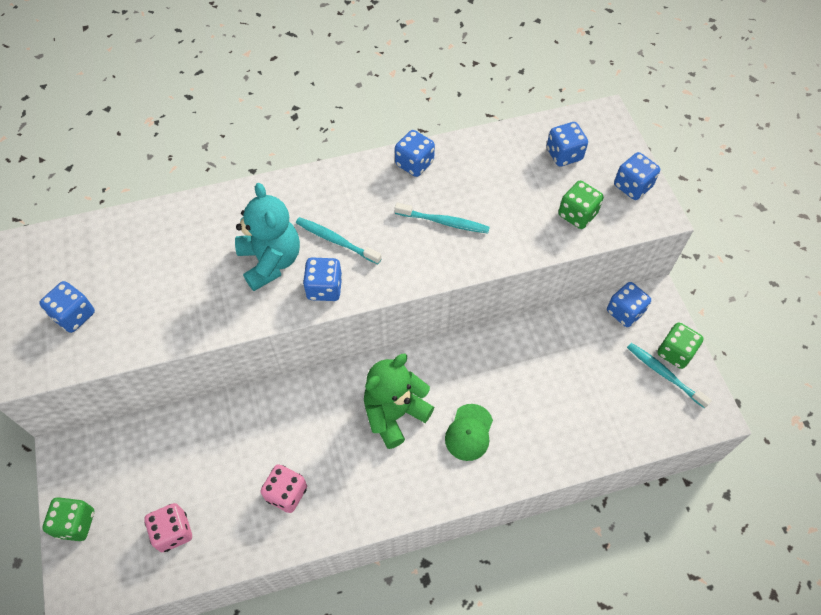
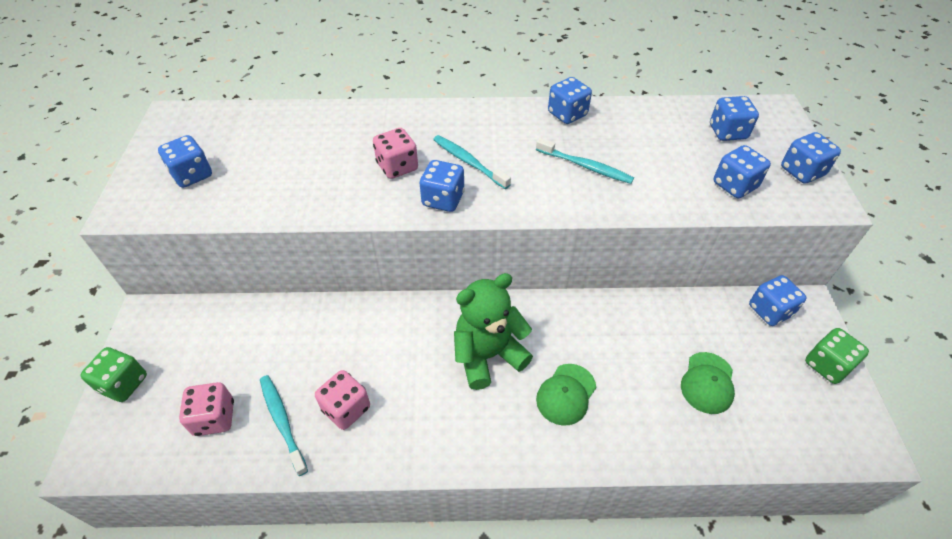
camera: 15 degrees right, 10 degrees down
turquoise teddy bear [235,183,300,291] -> pink dice [373,128,418,179]
green dice [558,181,604,229] -> blue dice [714,145,771,198]
turquoise toothbrush [627,343,712,409] -> turquoise toothbrush moved to [260,375,308,476]
none -> green cap [681,352,735,414]

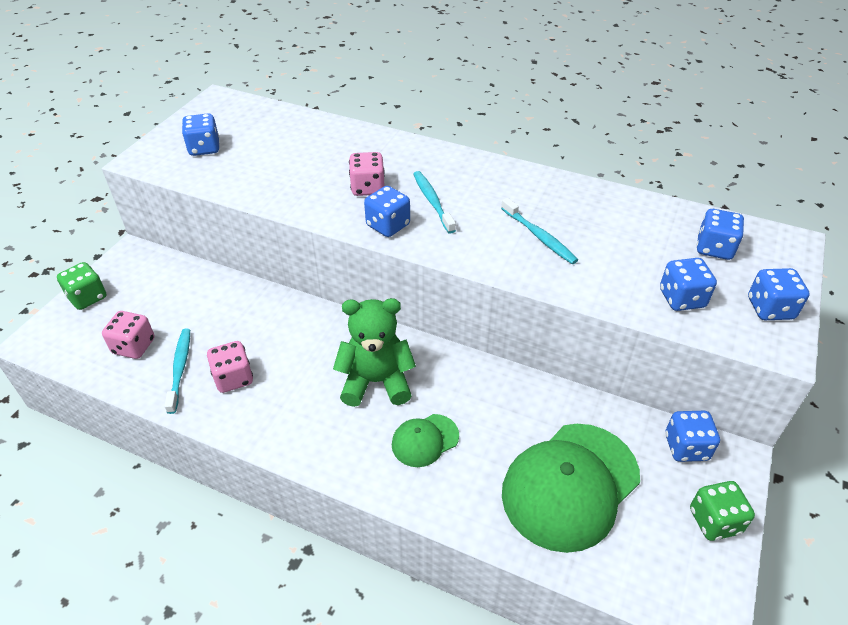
camera: 25 degrees right, 5 degrees down
blue dice [548,77,592,124] -> none
green cap [681,352,735,414] -> green cap [502,424,640,553], size x2.06

